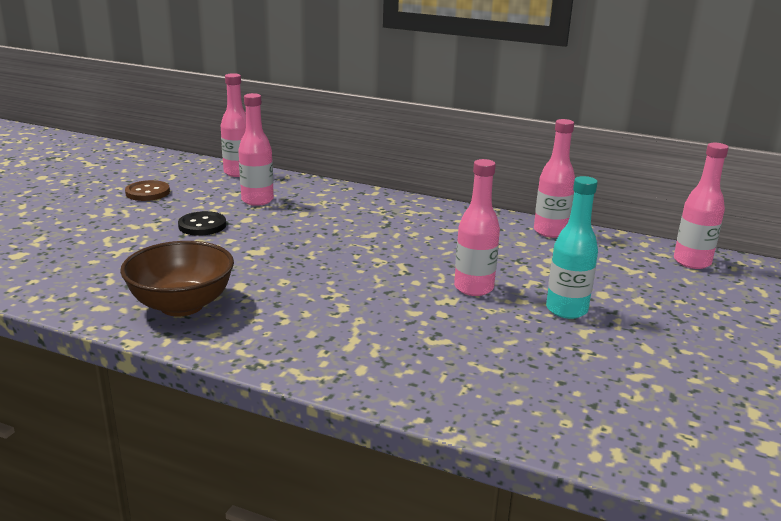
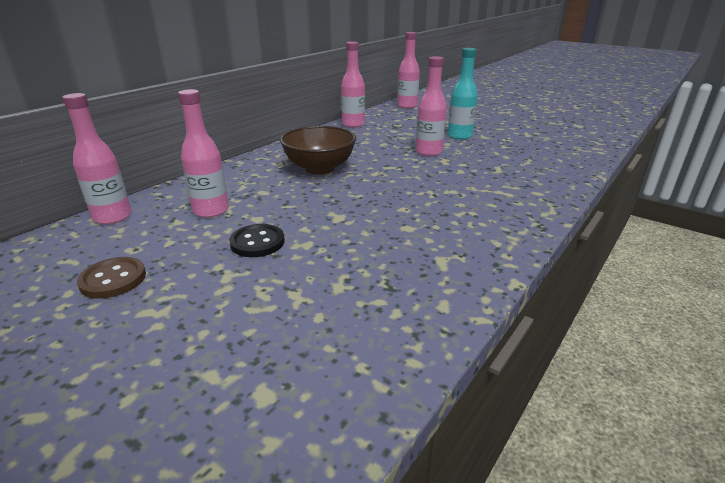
camera: 75 degrees left, 5 degrees up
brown bowl [120,241,234,316] -> brown bowl moved to [280,126,356,174]

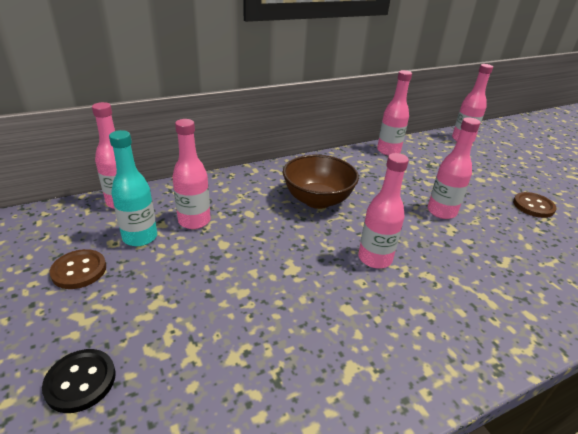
camera: 25 degrees right, 5 degrees up
black button [229,224,285,257] -> black button moved to [42,349,116,413]
turquoise bottle [448,48,478,140] -> turquoise bottle moved to [109,130,157,246]
none -> pink bottle [358,153,409,268]
none -> brown button [513,192,557,218]

